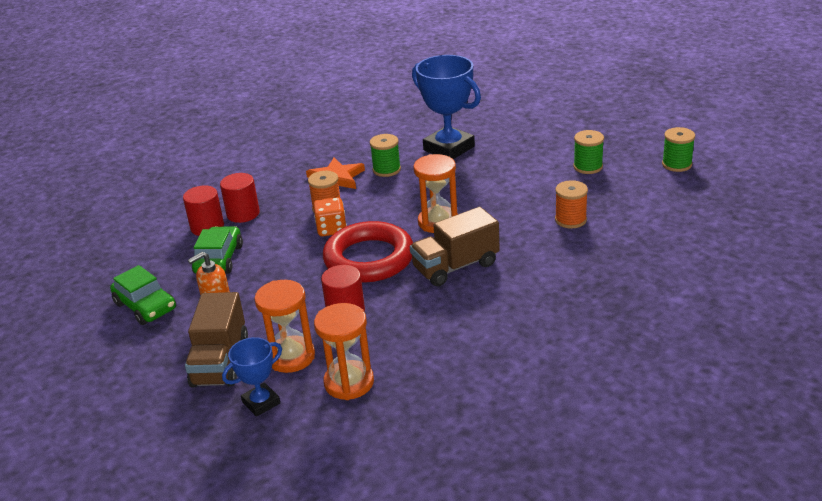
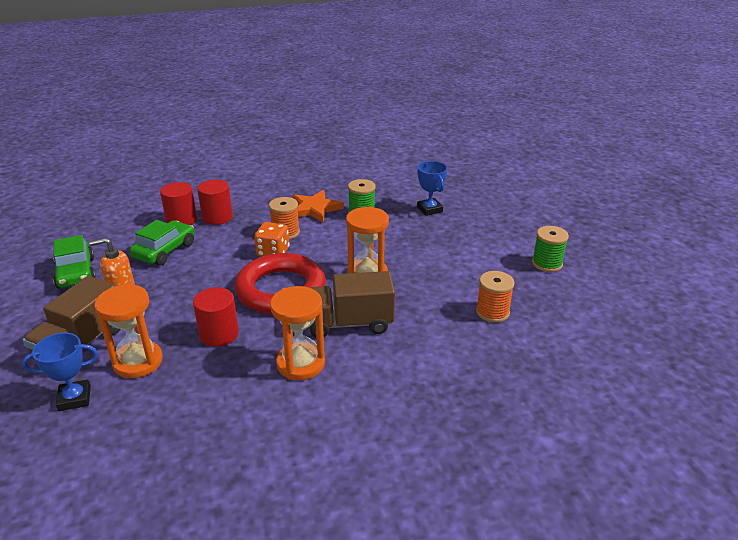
camera: 20 degrees right, 0 degrees up
orange hourglass [314,303,374,400] -> orange hourglass moved to [270,286,325,380]
blue trophy [412,55,481,159] -> blue trophy [417,161,447,216], size x0.54
green spool [662,127,695,172] -> none

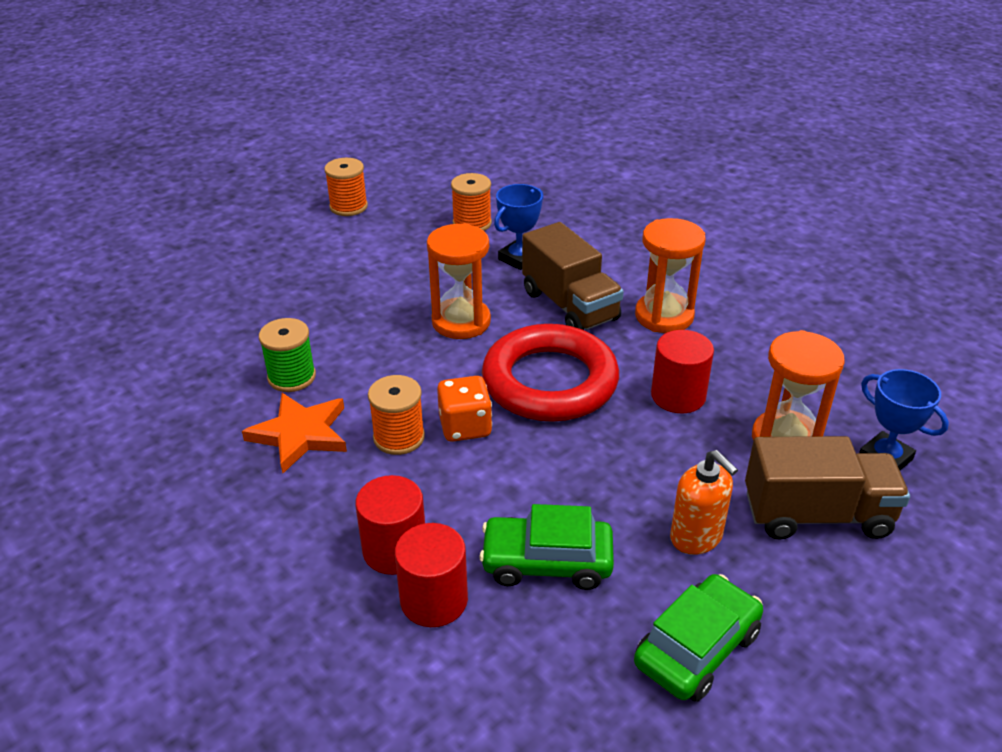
camera: 115 degrees left, 5 degrees up
blue trophy [417,161,447,216] -> blue trophy moved to [494,184,543,270]
green spool [532,226,569,272] -> orange spool [324,158,368,216]

